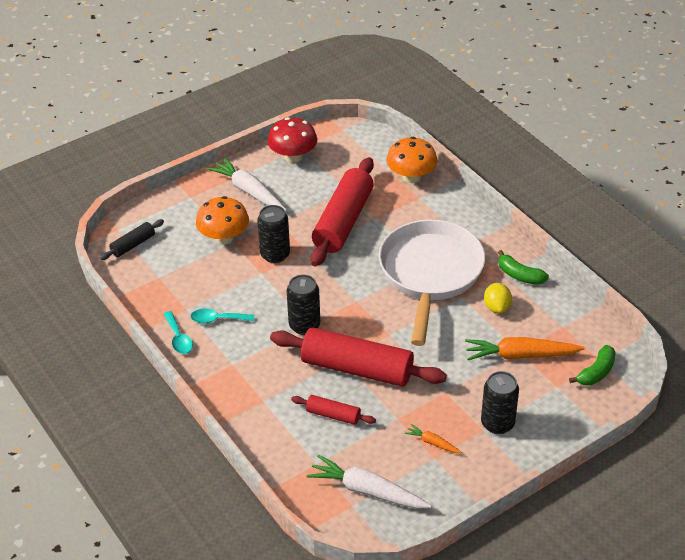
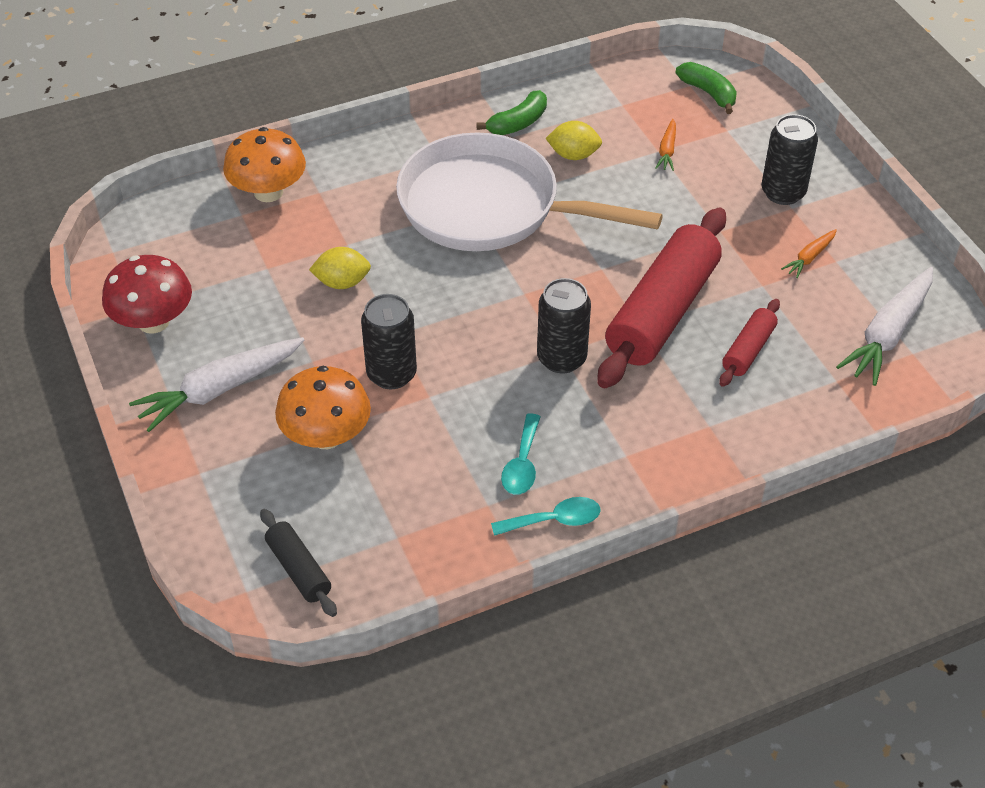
camera: 80 degrees left, 5 degrees up
red rolling pin [311,157,374,267] -> yellow lemon [309,247,371,289]
orange carrot [465,337,585,360] -> orange carrot [655,119,676,171], size x0.49

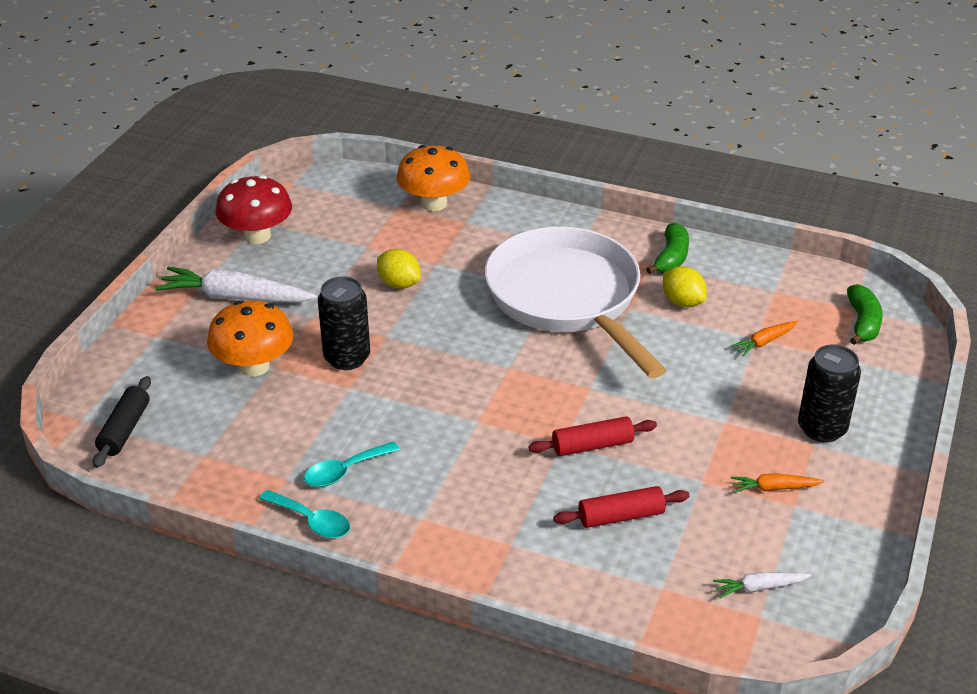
camera: 45 degrees right, 10 degrees down
green banana [476,90,547,135] -> green banana turned 75 degrees counterclockwise [646,222,689,274]
black can [537,278,591,373] -> none
red rolling pin [597,207,726,389] -> red rolling pin [529,416,657,456], size x0.47
white carrot [836,267,933,386] -> white carrot [713,572,812,598], size x0.49

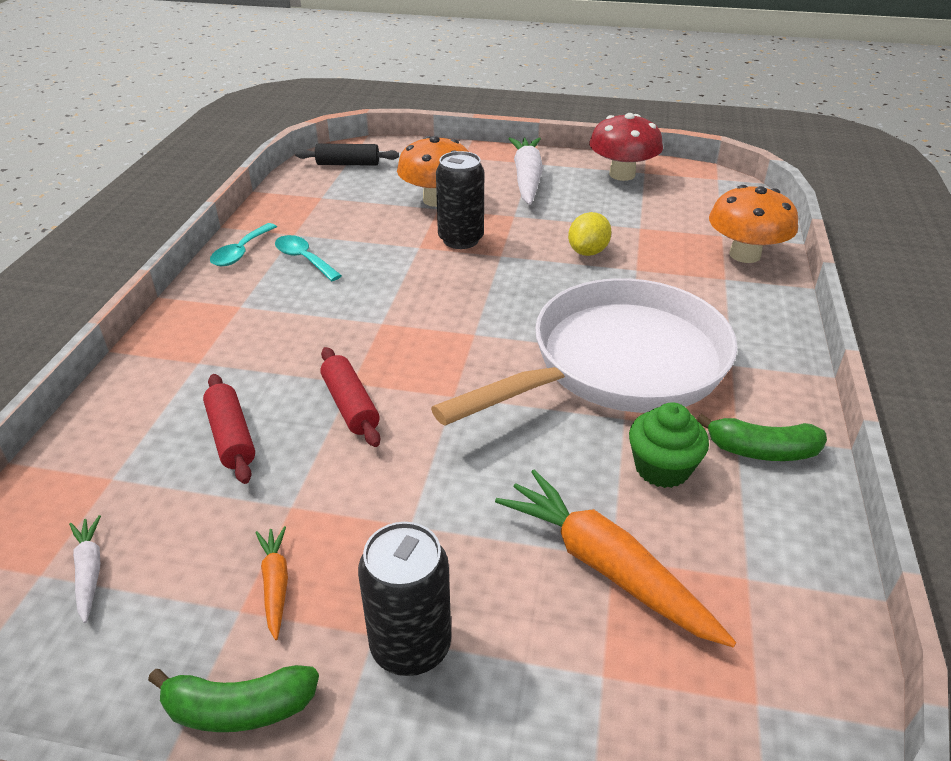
camera: 80 degrees right, 0 degrees up
yellow lemon [663,266,707,307] -> green cupcake [629,402,709,488]
orange carrot [731,321,798,356] -> orange carrot [495,469,737,648], size x2.05
green banana [847,284,883,345] -> green banana moved to [148,665,319,732]

